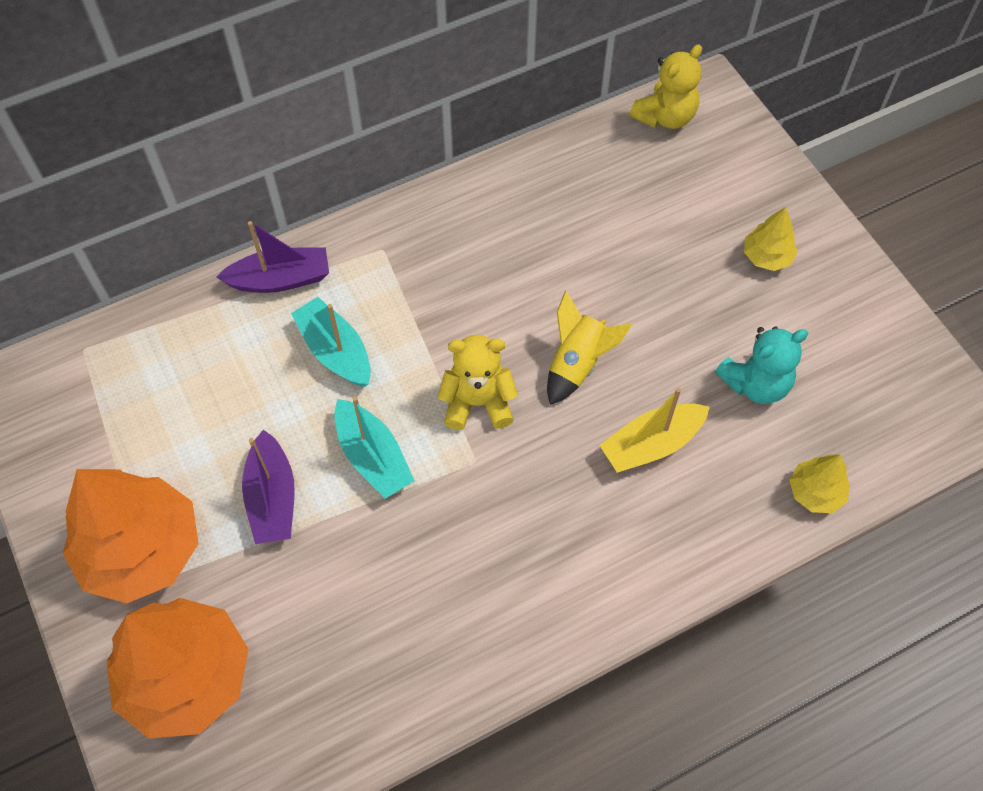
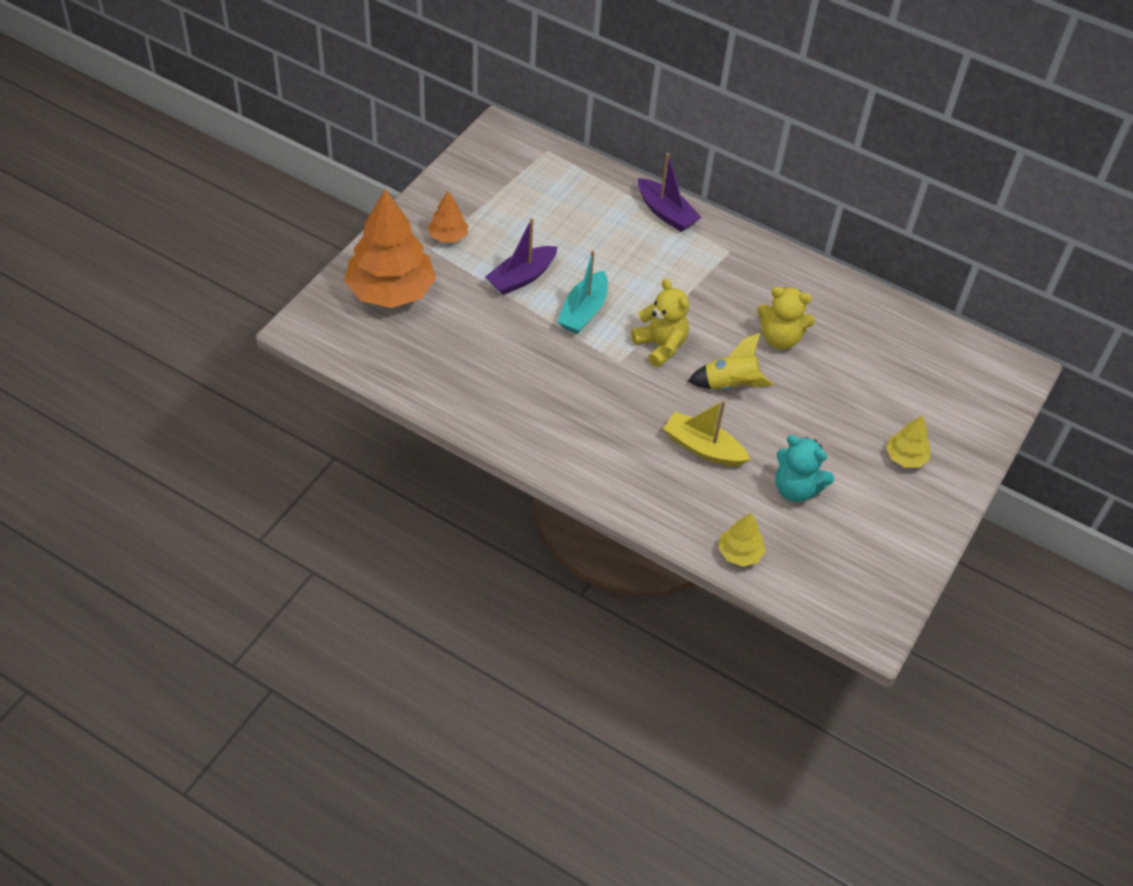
camera: 55 degrees right, 10 degrees down
orange tree [63,469,199,604] -> orange tree [428,191,468,242], size x0.47
turquoise boat [291,297,371,387] -> none
yellow teddy bear [629,44,702,129] -> yellow teddy bear moved to [757,287,815,350]

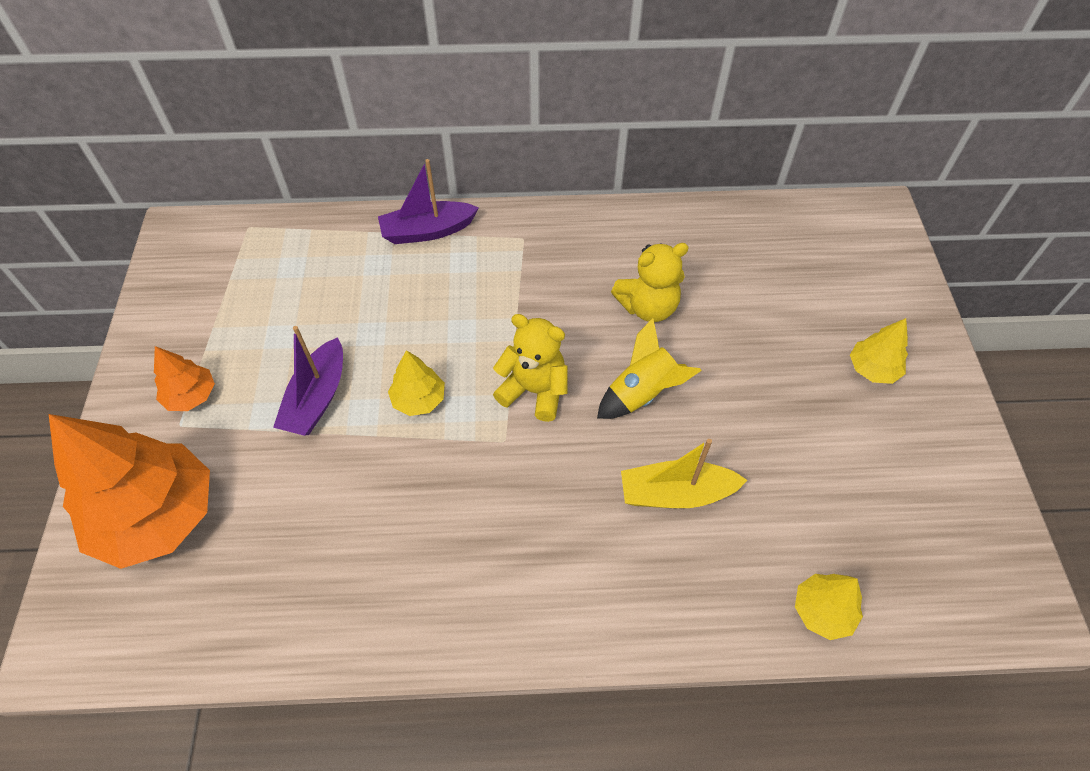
camera: 30 degrees left, 5 degrees up
turquoise boat [557,250,608,334] -> yellow tree [388,350,445,416]
purple boat [638,153,702,232] -> purple boat turned 150 degrees clockwise [378,159,479,244]
turquoise teddy bear [776,435,834,502] -> none

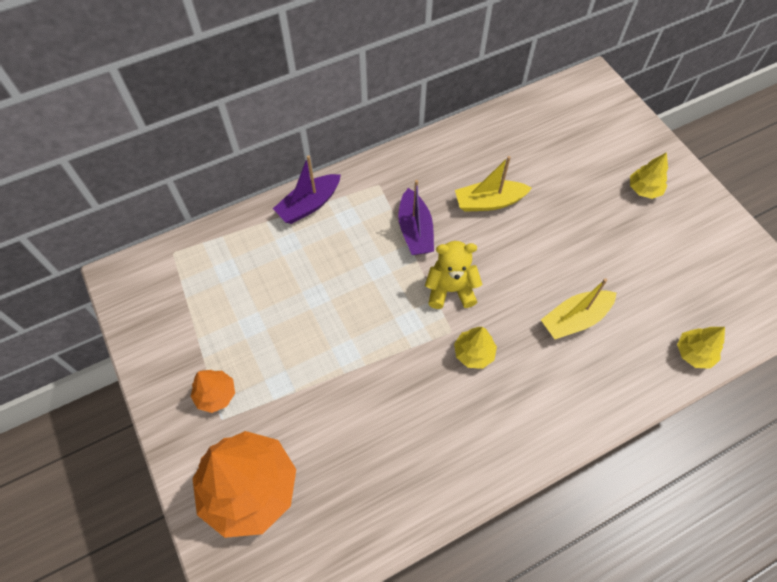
camera: 25 degrees left, 5 degrees up
purple boat [273,326,343,436] -> purple boat moved to [398,180,434,255]
yellow tree [388,350,445,416] -> yellow tree moved to [454,327,497,369]
yellow rocket [597,318,702,419] -> none
yellow teddy bear [611,243,689,322] -> yellow boat [455,156,532,212]

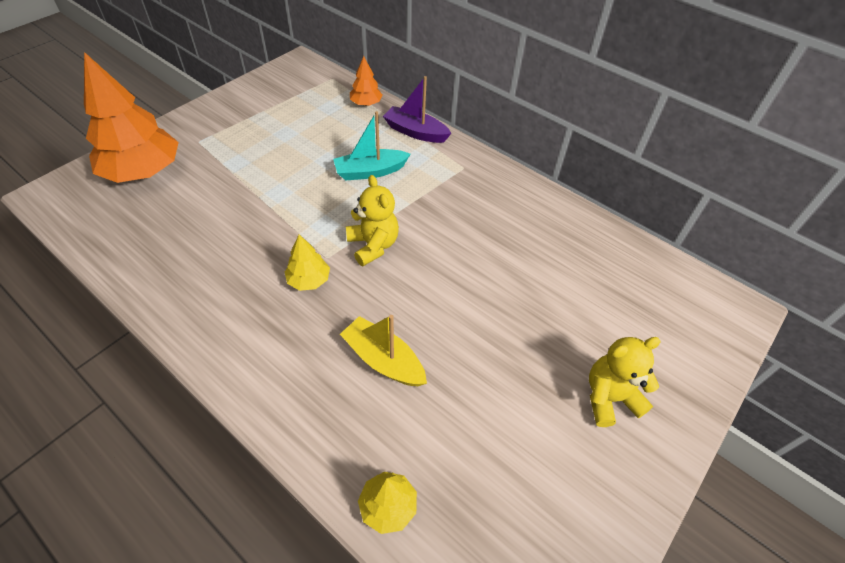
camera: 65 degrees right, 10 degrees down
orange tree [191,370,235,413] -> orange tree moved to [350,56,383,106]
purple boat [398,180,434,255] -> none
yellow boat [455,156,532,212] -> none
yellow tree [630,152,668,199] -> yellow teddy bear [589,337,661,427]
none -> turquoise boat [333,111,410,181]

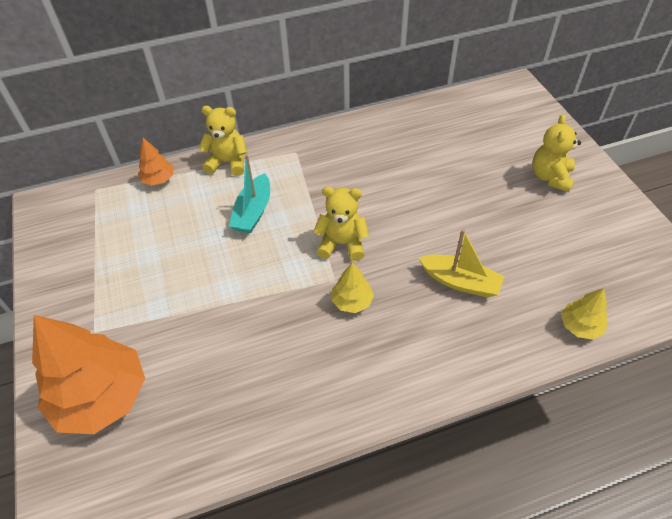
camera: 55 degrees left, 0 degrees up
yellow boat [340,315,427,386] -> yellow boat turned 135 degrees counterclockwise [419,229,505,298]
purple boat [383,76,451,143] -> yellow teddy bear [198,106,247,176]

